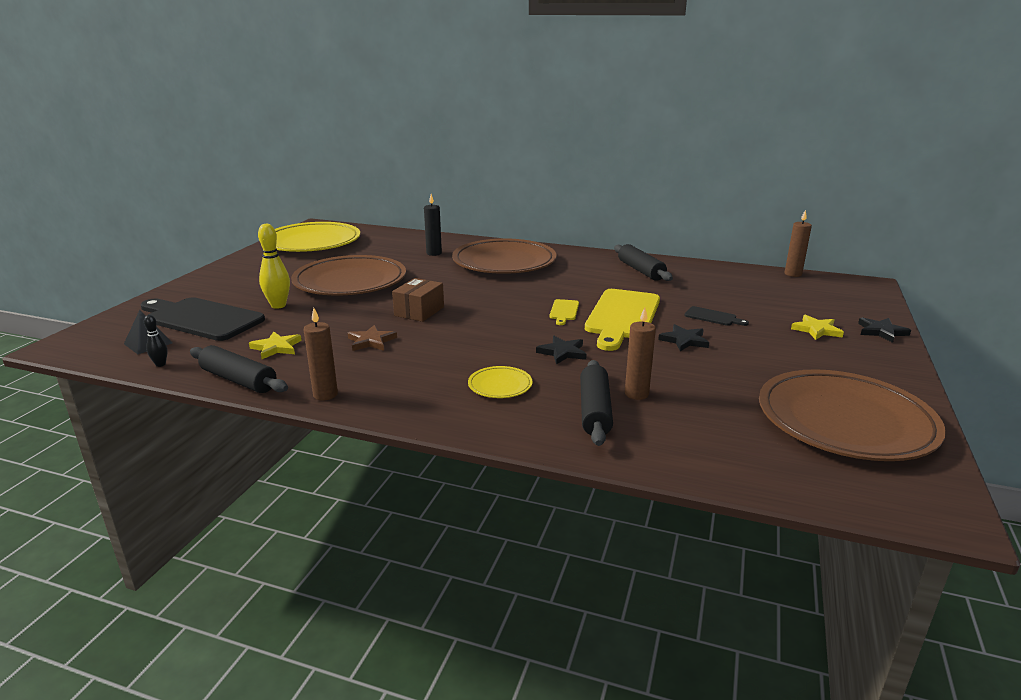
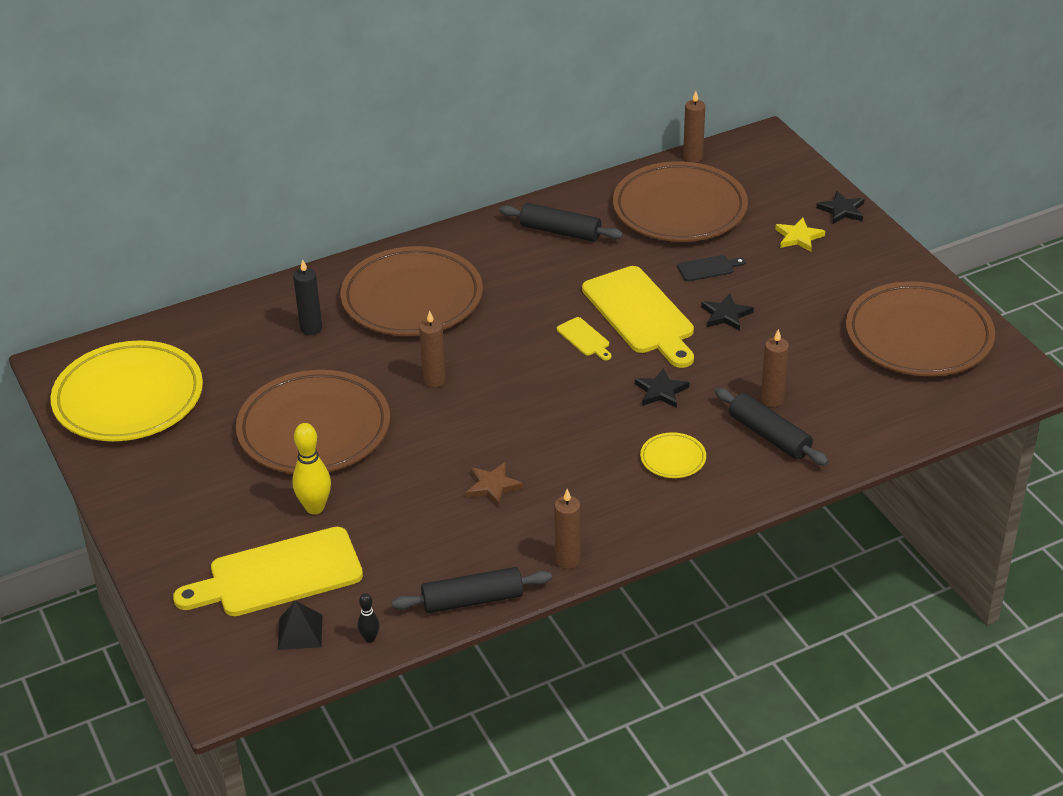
camera: 45 degrees left, 15 degrees up
black cutting board [140,297,265,341] -> yellow cutting board [173,527,363,616]
yellow star [249,331,302,359] -> none
brown box [392,278,444,322] -> none
none -> brown candle [419,311,446,388]
none -> brown plate [613,161,748,242]

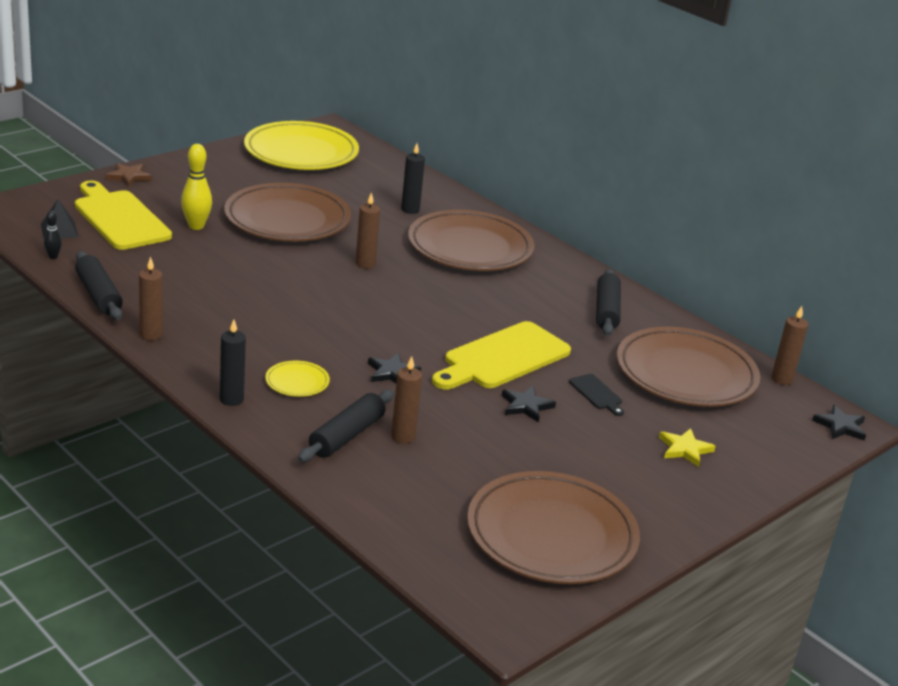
camera: 70 degrees right, 10 degrees down
brown star [466,462,523,507] -> brown star moved to [106,163,151,187]
yellow cutting board [557,317,611,360] -> none
black star [816,191,865,224] -> black star moved to [812,405,866,440]
none -> black candle [220,320,246,406]

